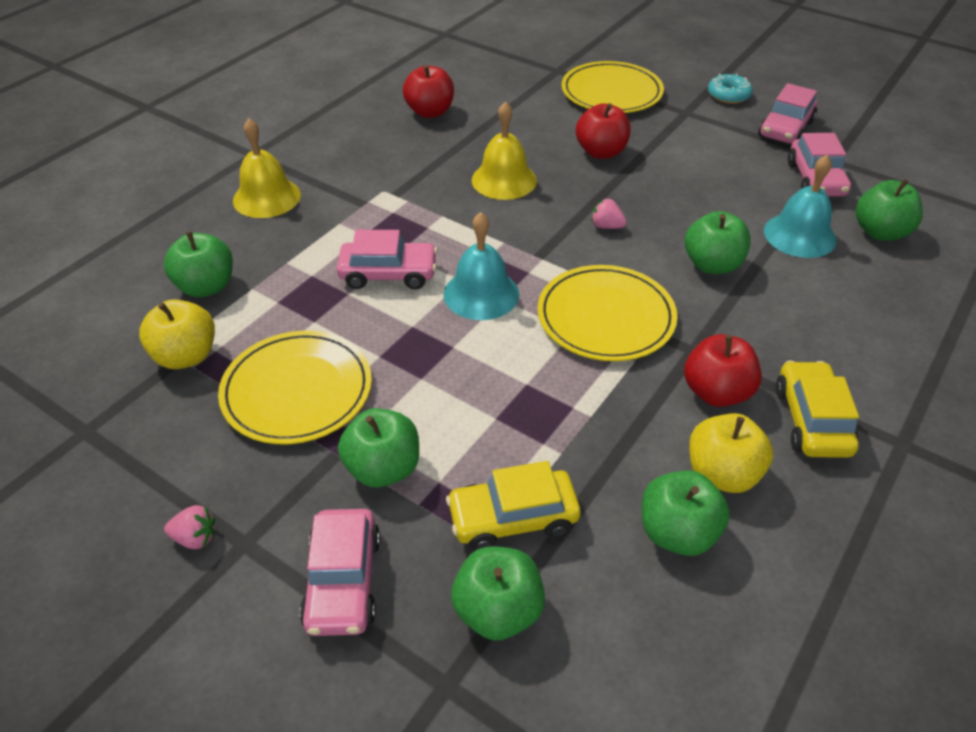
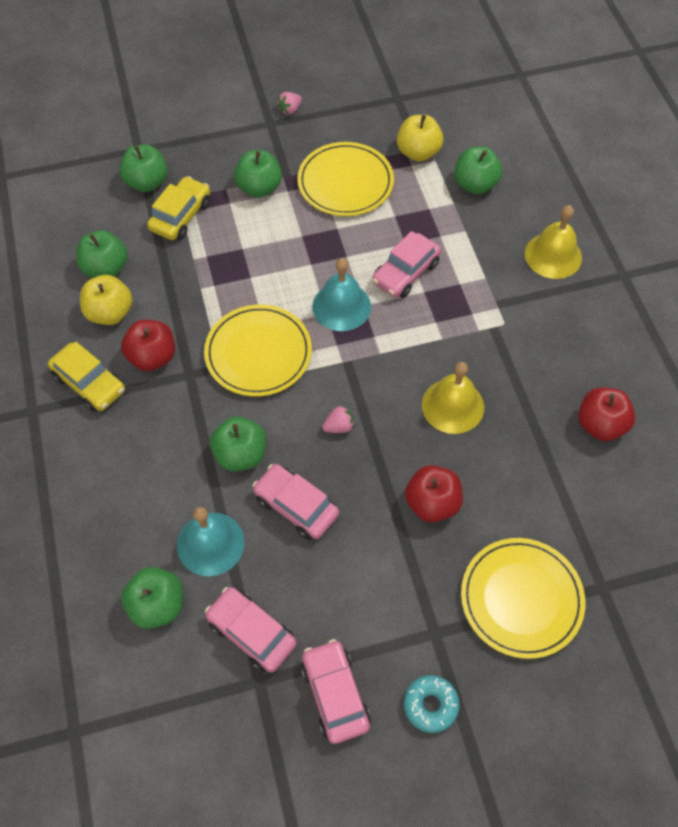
camera: 130 degrees right, 15 degrees up
pink car [300,509,380,636] -> pink car moved to [252,464,339,540]

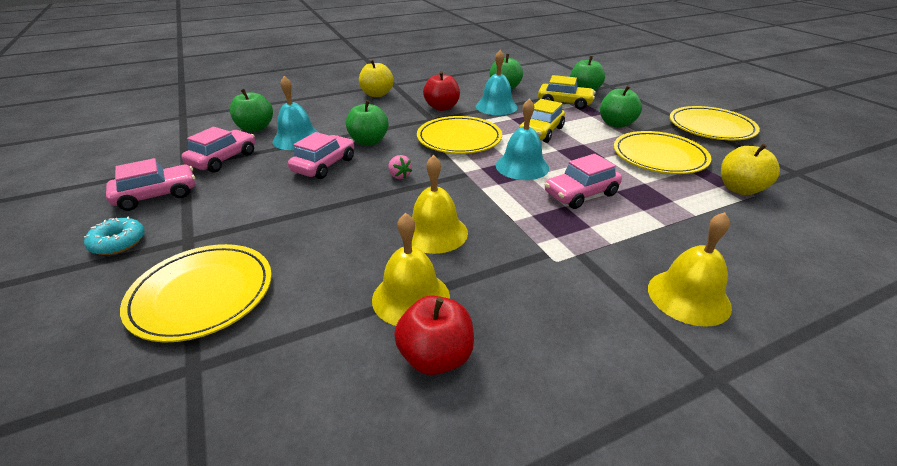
camera: 80 degrees right, 25 degrees down
yellow car [48,342,125,412] -> yellow car moved to [519,99,565,143]
yellow apple [80,275,133,325] -> yellow apple moved to [359,60,394,97]
pink strawberry [277,92,302,115] -> yellow plate [670,106,760,140]
pink car [372,231,441,298] -> pink car turned 60 degrees counterclockwise [545,154,622,209]
red apple [405,465,463,522] -> none
green apple [454,147,502,194] -> none
none -> yellow bell [372,213,450,326]
none -> turquoise bell [476,50,518,115]

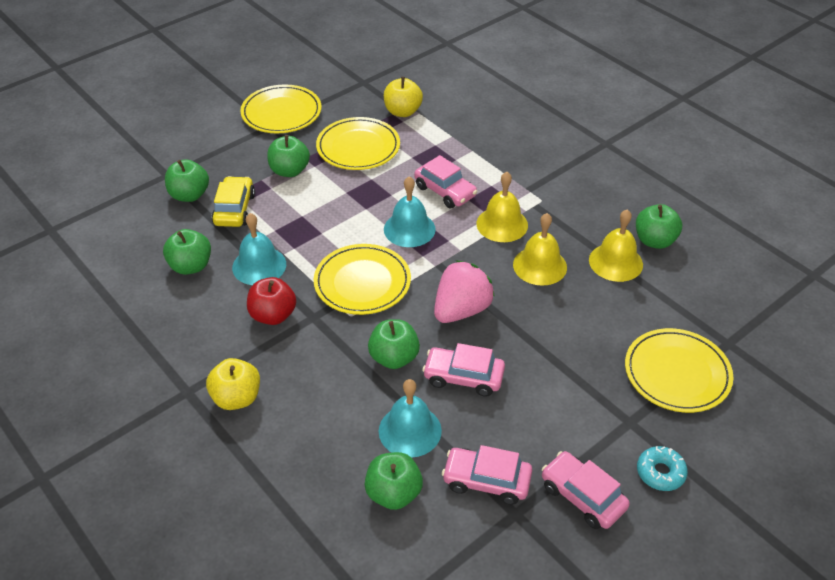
camera: 105 degrees left, 10 degrees up
pink strawberry [388,155,412,179] -> pink strawberry [434,260,495,323], size x2.31
red apple [394,296,474,375] -> green apple [636,204,682,249]
yellow car [519,99,565,143] -> none
yellow bell [648,212,732,327] -> yellow bell moved to [476,172,528,242]

